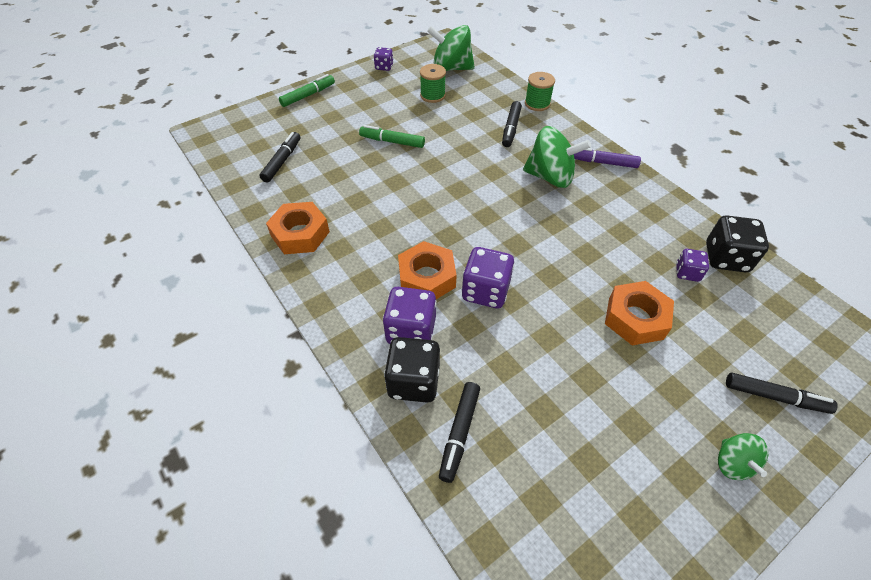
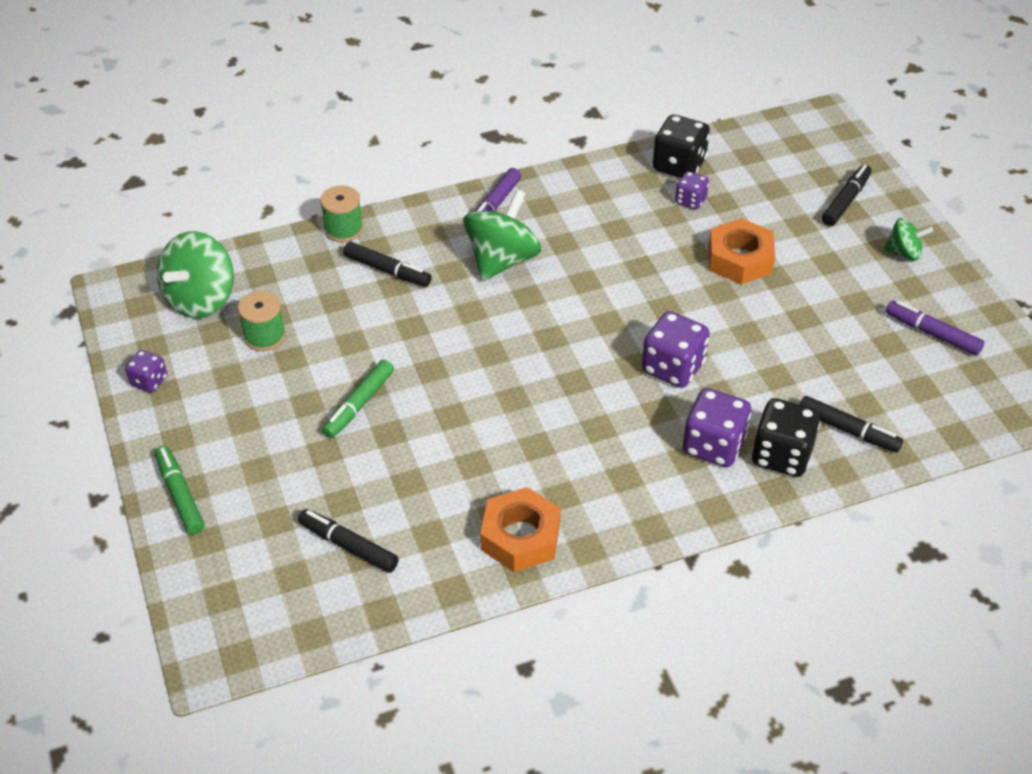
camera: 75 degrees left, 5 degrees down
orange nut [398,241,457,299] -> none
none -> purple marker [886,301,984,356]

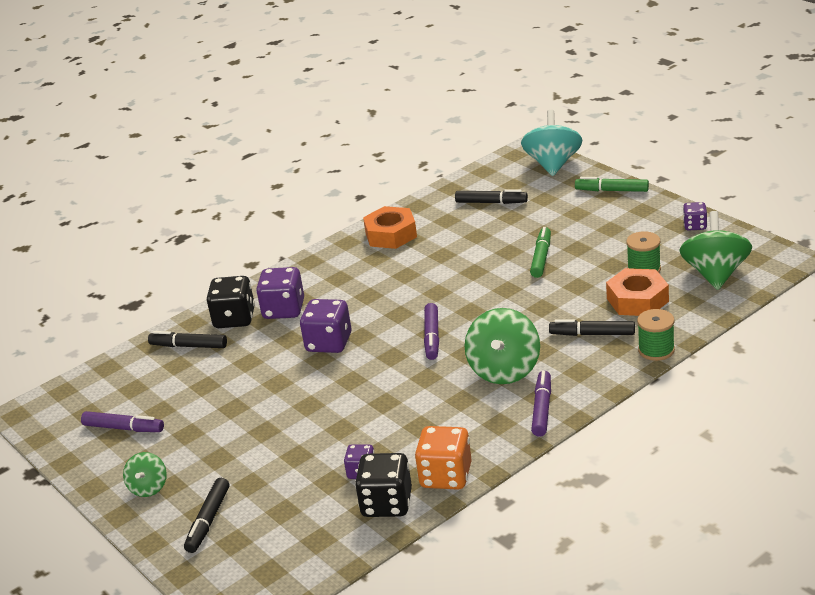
camera: 165 degrees right, 15 degrees down
green marker [155,446,204,535] -> green marker turned 150 degrees clockwise [575,177,649,192]
orange nut [708,218,775,285] -> orange nut moved to [606,268,669,316]
green spinning top [883,218,933,261] -> green spinning top turned 75 degrees counterclockwise [123,452,167,497]
none -> orange dice [415,426,472,490]
none -> purple marker [424,303,439,360]
none -> turquoise spinning top [521,110,582,176]

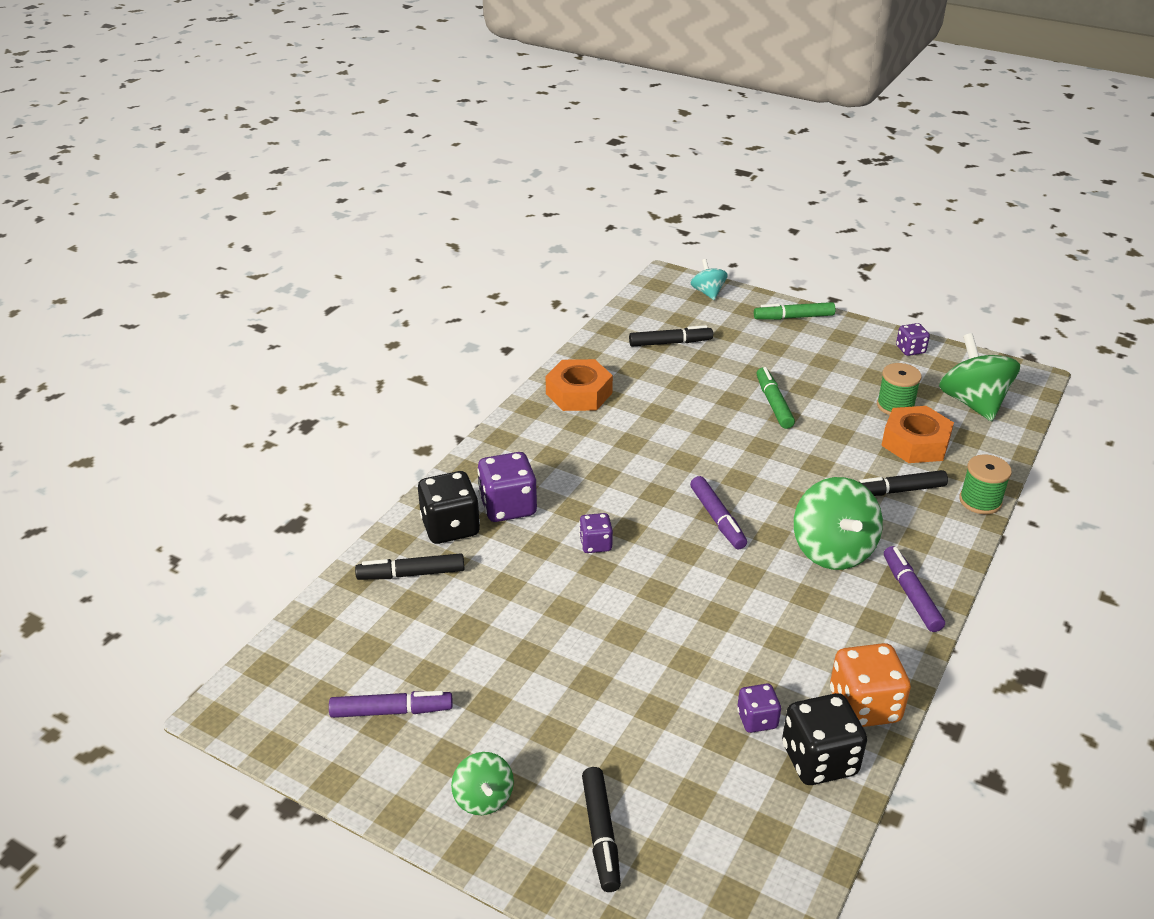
camera: 25 degrees left, 5 degrees up
purple dice [300,299,352,353] -> purple dice [579,513,613,553], size x0.57
turquoise spinning top [521,110,582,176] -> turquoise spinning top [691,259,728,300], size x0.55

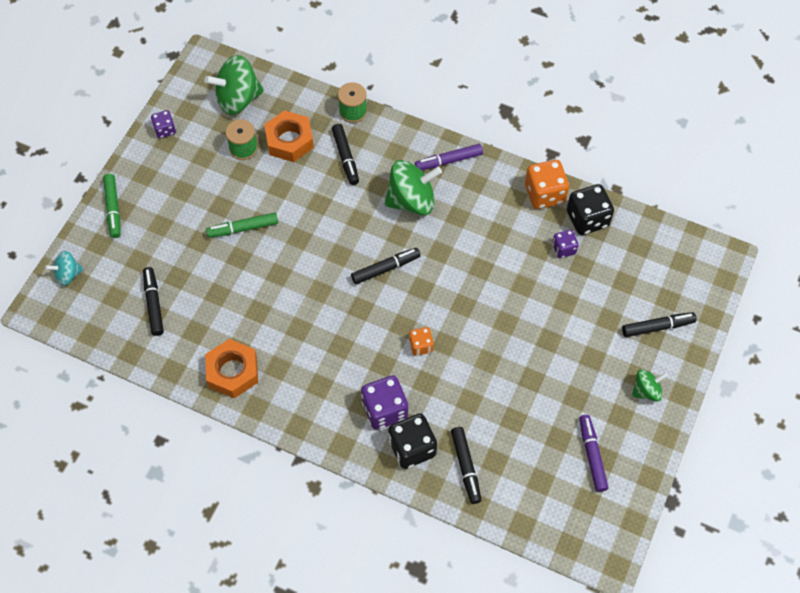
camera: 95 degrees left, 25 degrees up
purple dice [579,513,613,553] -> orange dice [409,327,434,356]
purple marker [690,476,747,549] -> black marker [351,248,421,284]

